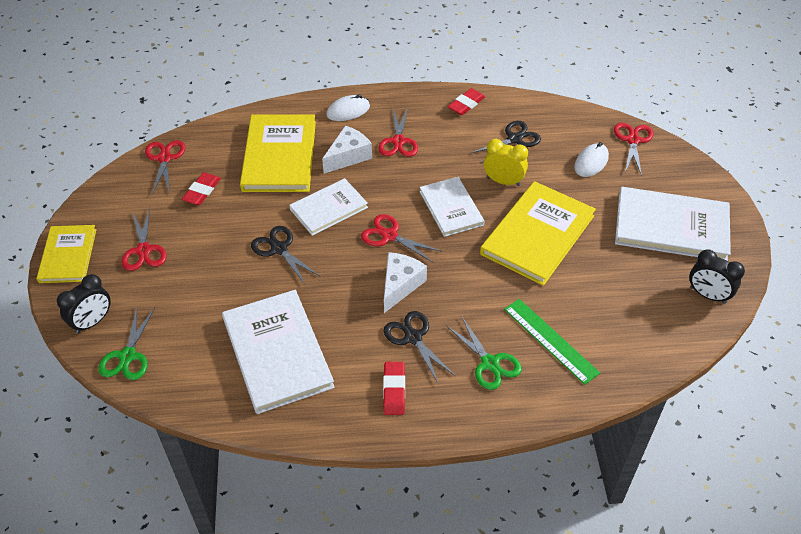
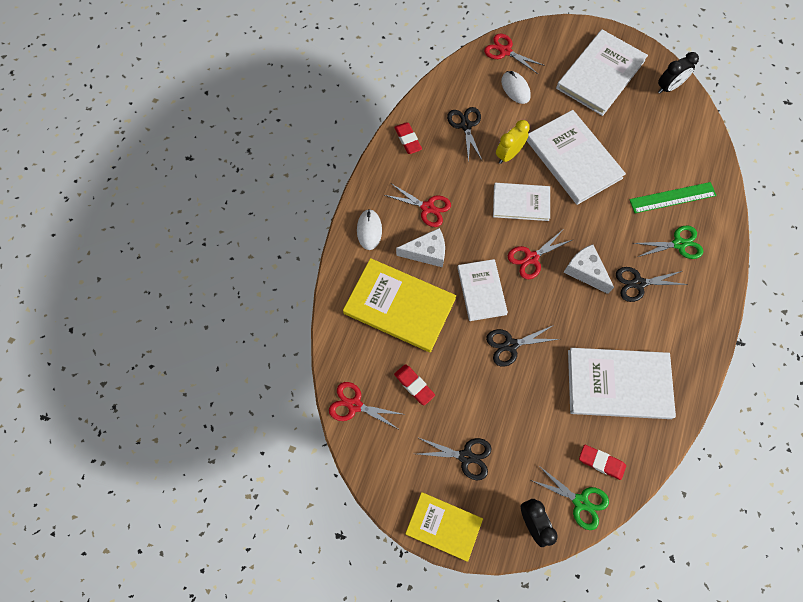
camera: 65 degrees left, 20 degrees up
red scissors [122,207,167,271] -> black scissors [417,437,492,480]
white cheese [322,125,372,174] -> white cheese turned 105 degrees clockwise [396,228,445,267]
red eraser [383,362,405,415] -> red eraser moved to [579,445,626,480]
yellow book [480,181,596,286] -> white book [527,110,626,205]

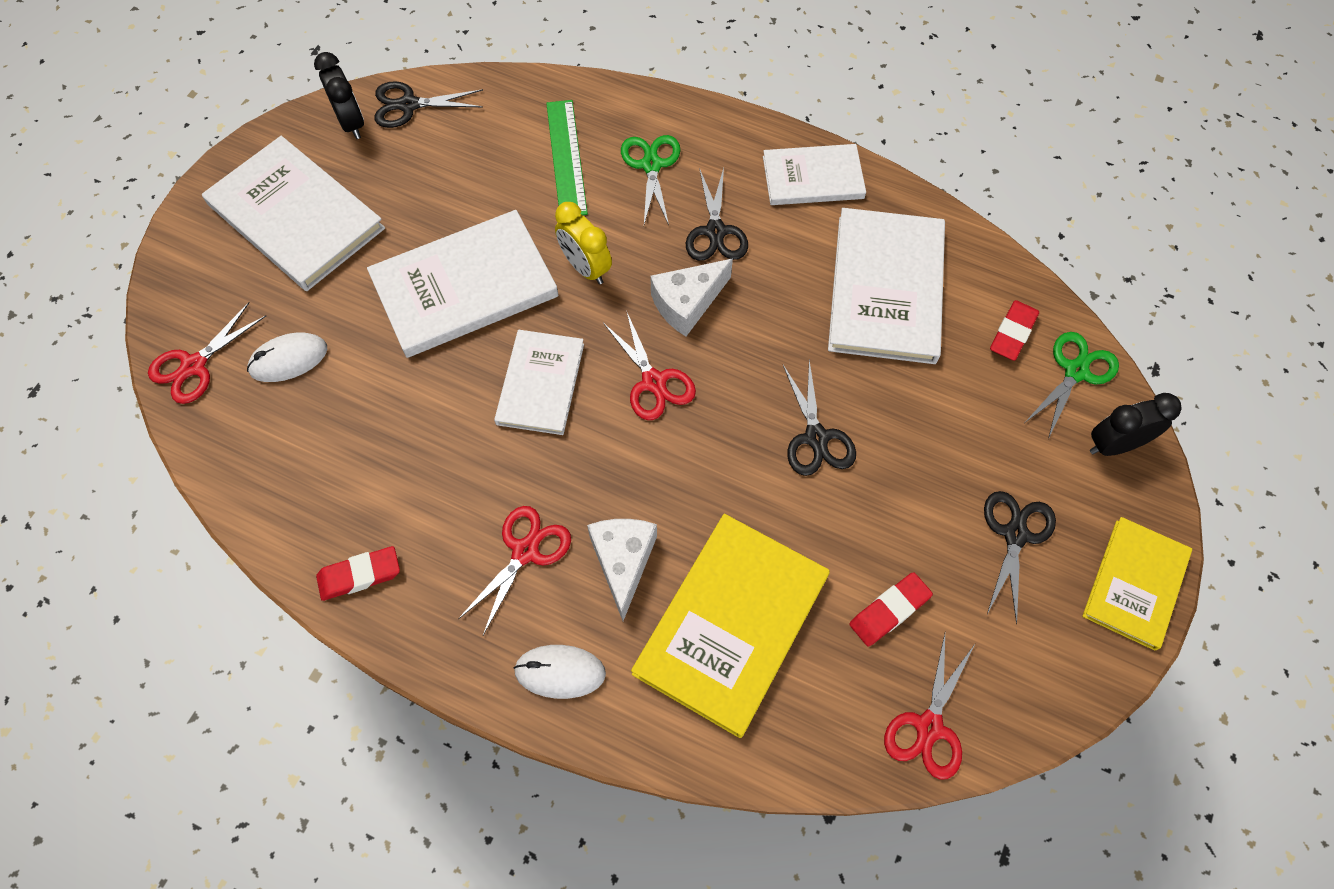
camera: 85 degrees left, 5 degrees down
black scissors [447,107,482,163] -> black scissors moved to [374,81,483,128]
white book [457,259,508,321] -> white book moved to [763,144,866,205]
yellow clock [496,120,530,164] -> yellow clock moved to [555,202,612,284]

